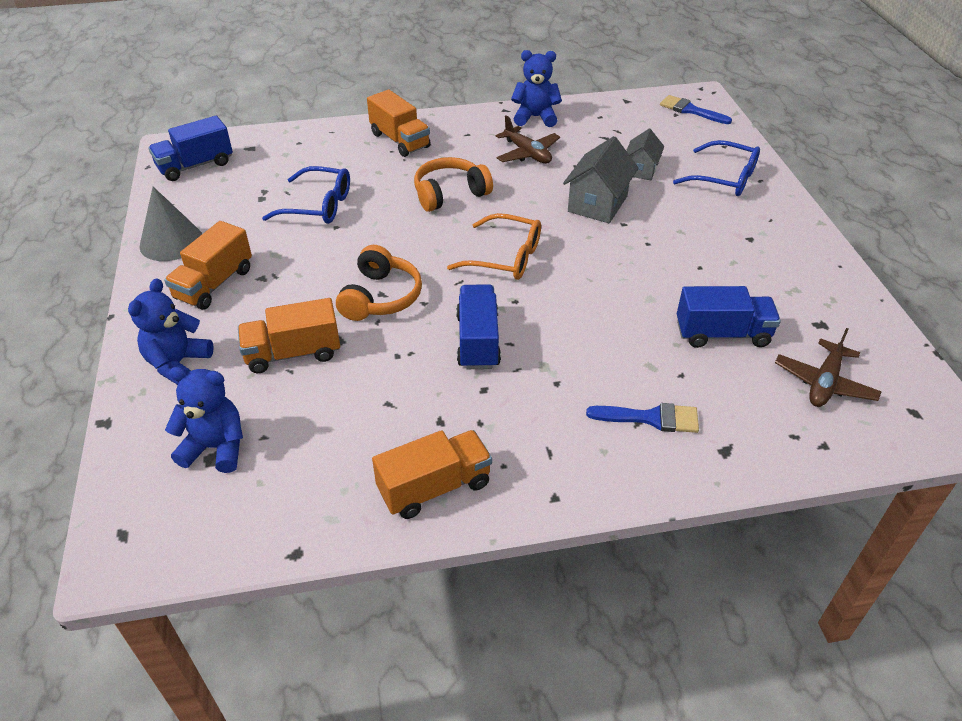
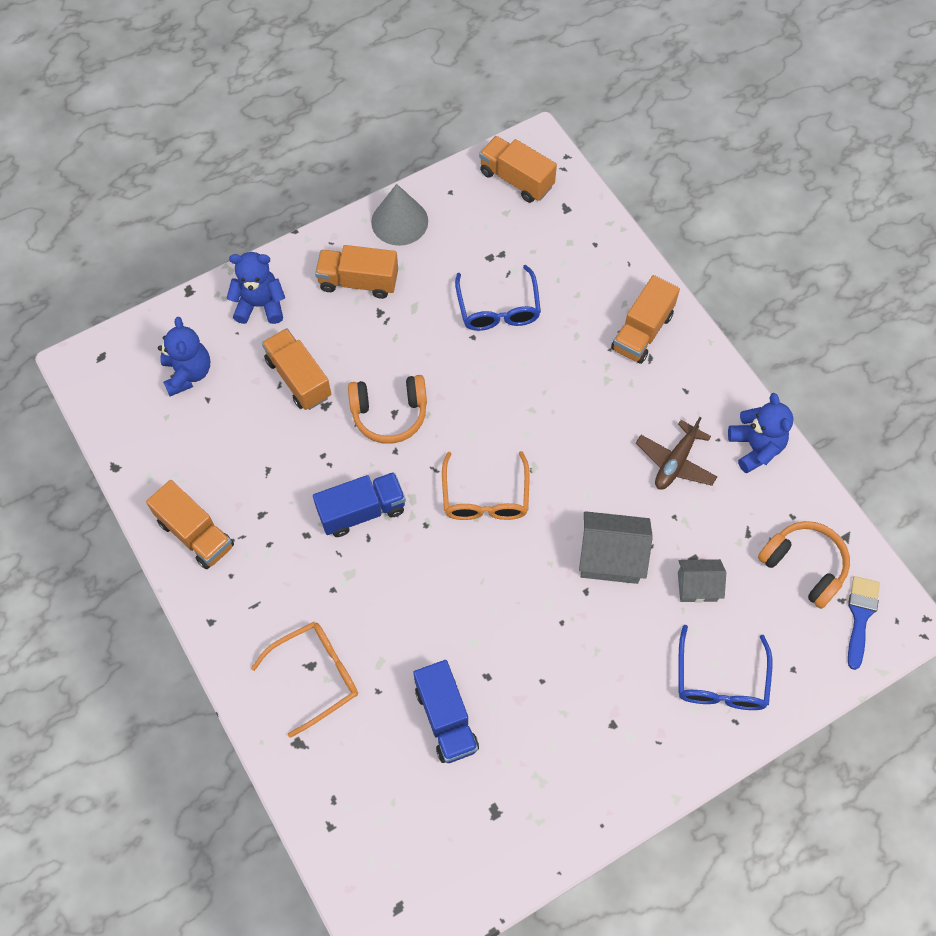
camera: 70 degrees right, 20 degrees up
blue truck [148,116,233,181] -> orange truck [479,136,557,203]
orange headphones [414,157,493,212] -> orange headphones moved to [758,521,850,609]
blue brush [586,403,699,433] -> orange glasses [251,622,358,738]
brown plane [775,328,882,407] -> none

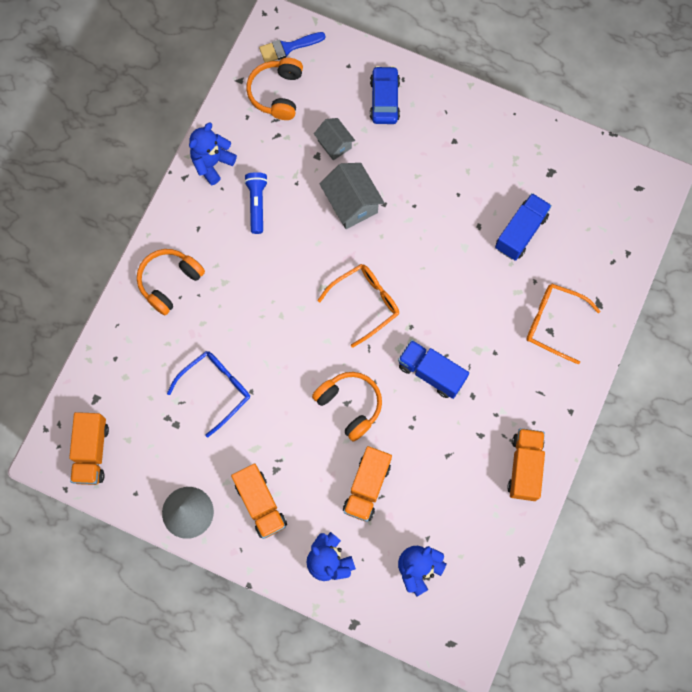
camera: 125 degrees left, 10 degrees up
orange truck [611,275,680,364] -> orange headphones [137,249,205,315]
brown plane [636,417,717,490] -> blue flashlight [244,172,268,234]
blue glasses [679,625,772,710] -> blue car [370,66,400,124]

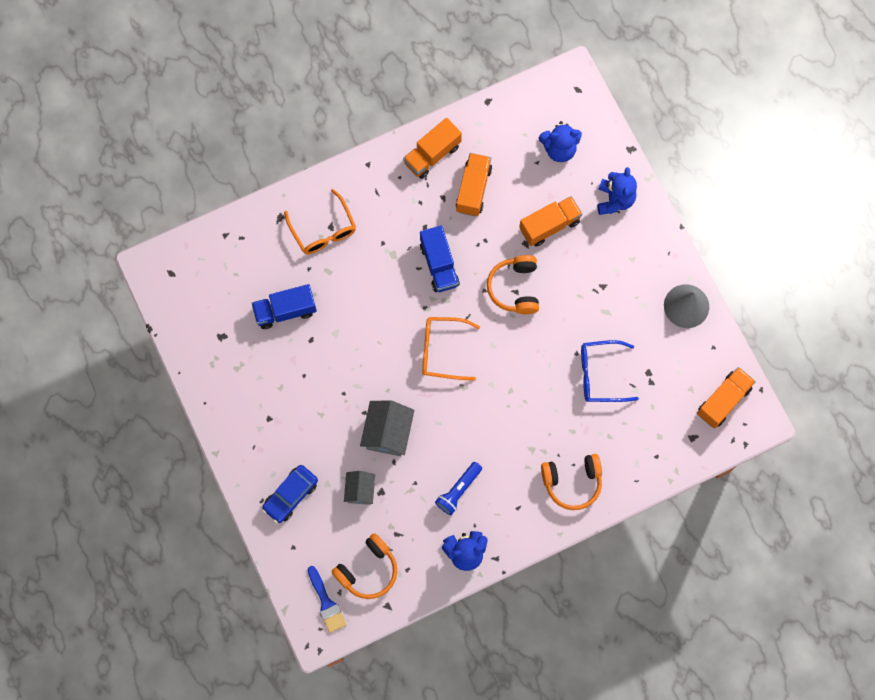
camera: 140 degrees left, 0 degrees up
orange truck [231,463,287,539] -> orange truck moved to [456,153,492,216]
blue brush [259,32,326,62] -> blue brush turned 45 degrees clockwise [307,566,347,633]

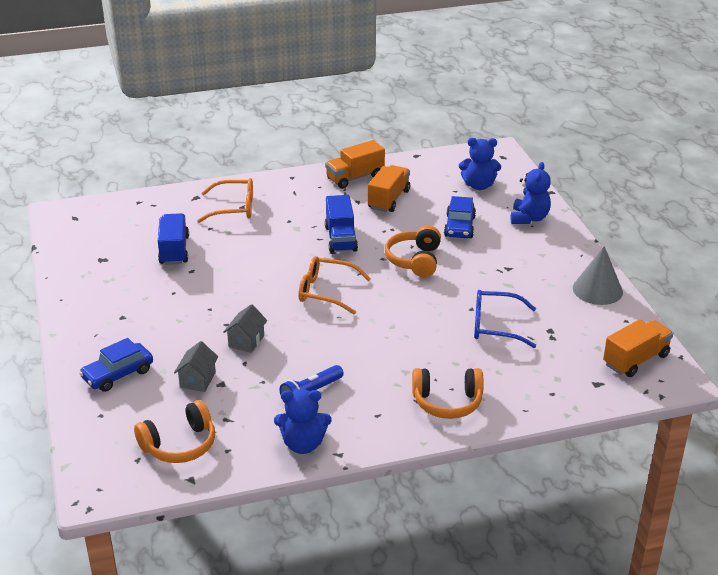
camera: 10 degrees right, 40 degrees down
blue truck [251,284,317,329] -> blue truck turned 90 degrees clockwise [158,213,189,265]
orange glasses [284,189,356,254] -> orange glasses turned 75 degrees counterclockwise [197,178,253,223]
blue brush [307,566,347,633] -> none
grey house [360,400,414,456] -> grey house [223,304,267,353], size x0.64
orange truck [519,196,582,247] -> blue car [444,196,476,238]

